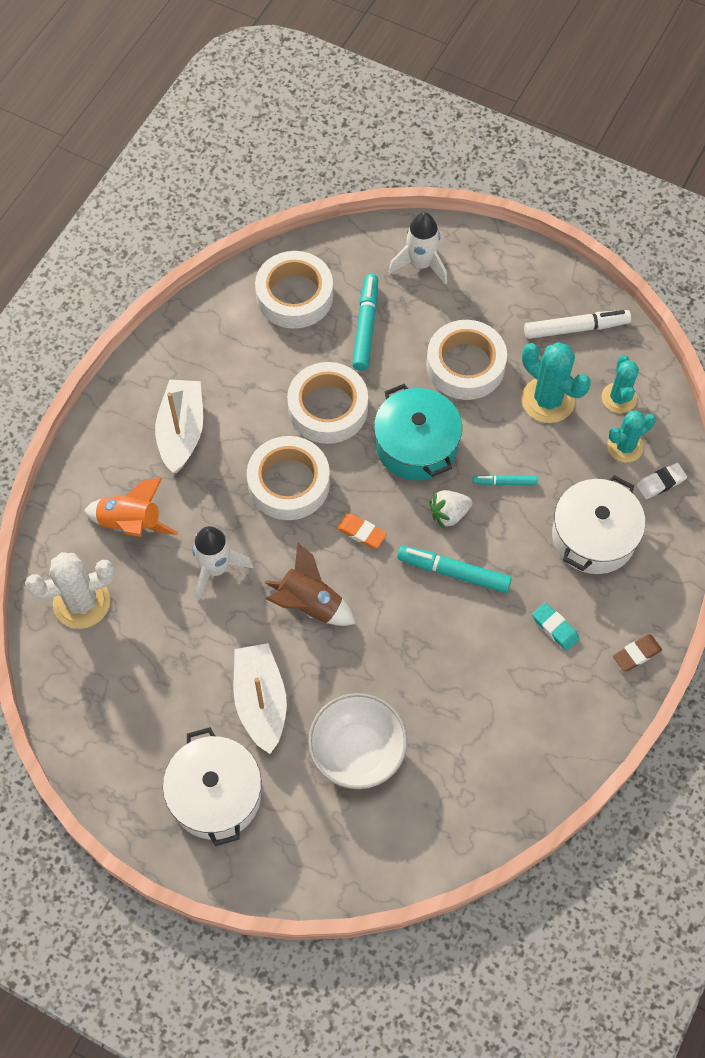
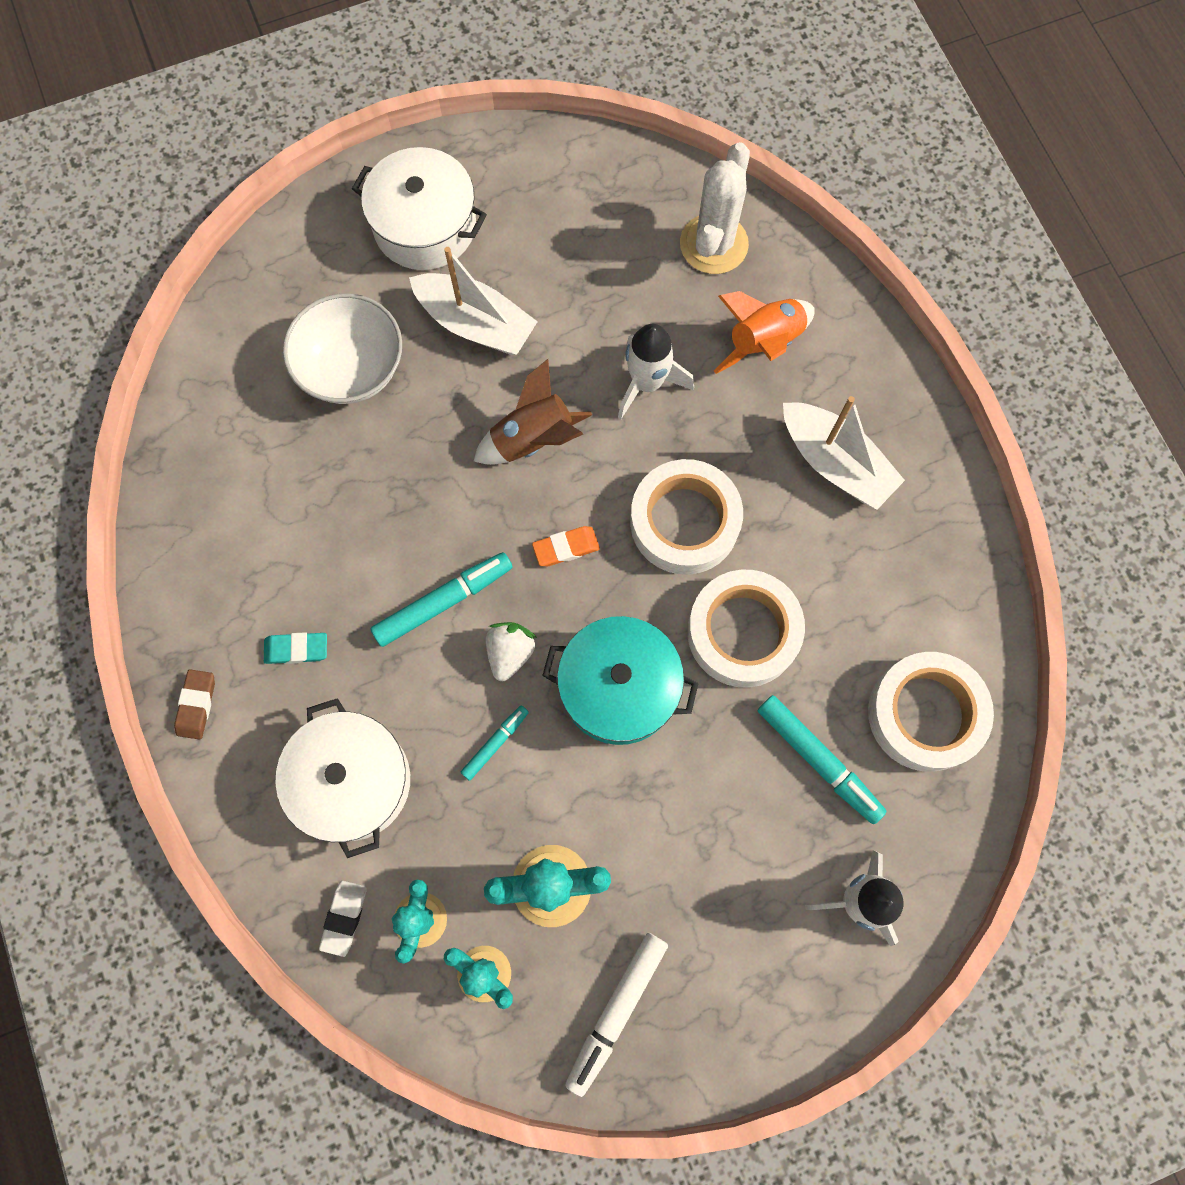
camera: 130 degrees right, 10 degrees up
white tape [426,320,507,400] -> none

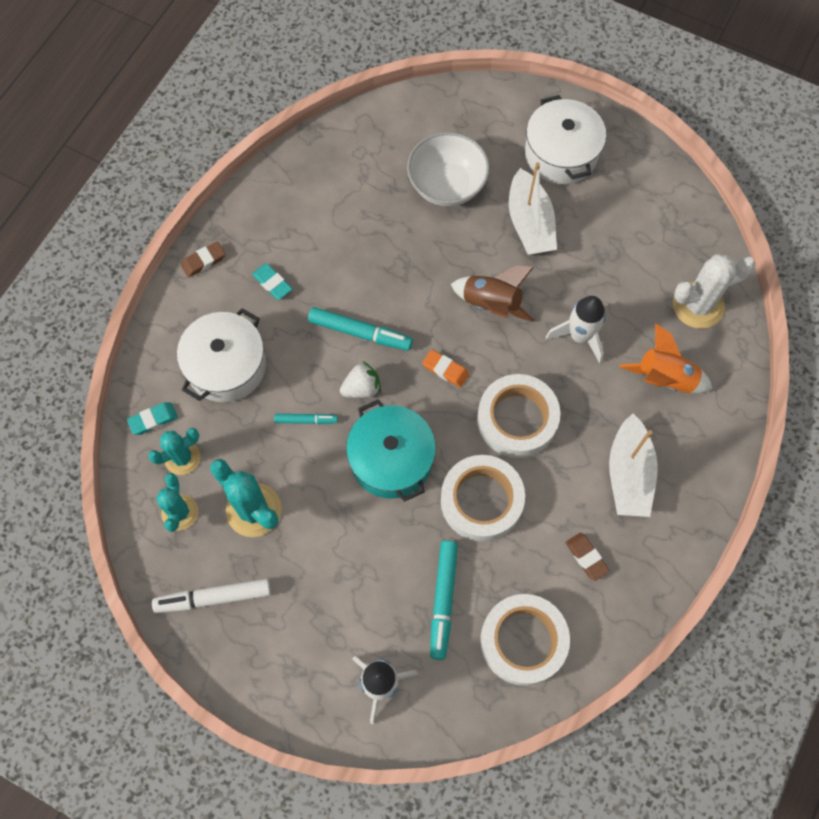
camera: 50 degrees right, 5 degrees down
white eraser [319,881,367,957] -> turquoise eraser [127,402,178,435]
none -> brown eraser [566,533,610,581]

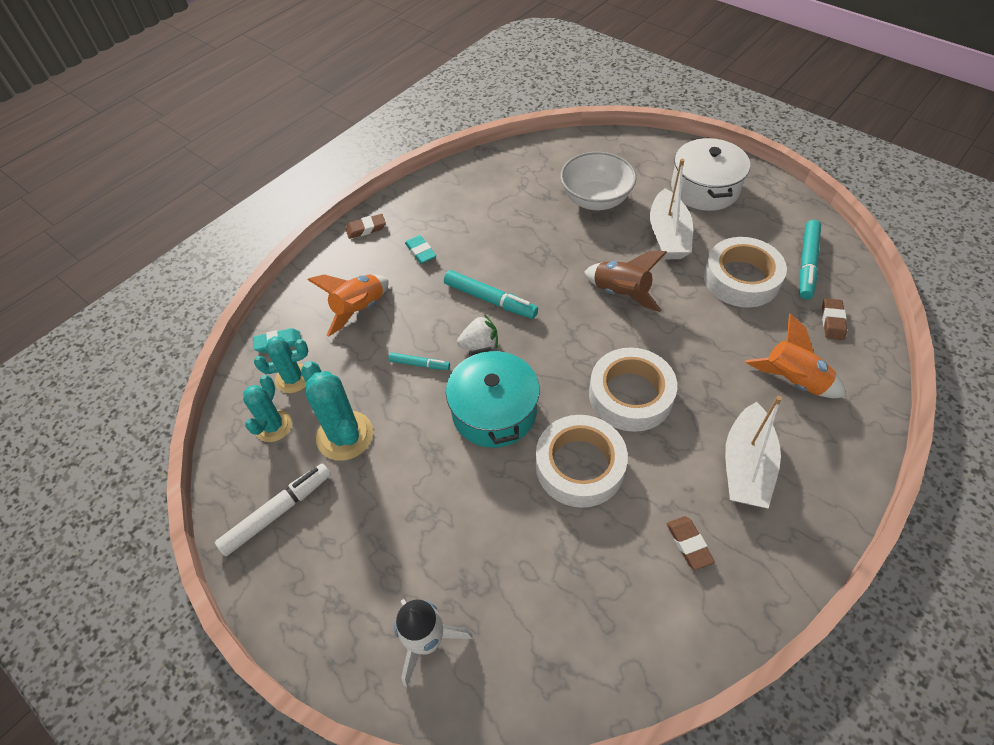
camera: 15 degrees right, 15 degrees down
white marker [152,578,271,613] -> white marker turned 135 degrees clockwise [215,463,331,556]
white pot [177,308,266,402] -> orange rocket [308,274,389,337]
orange eraser [422,349,469,388] -> none
turquoise marker [430,540,458,660] -> turquoise marker moved to [799,220,821,299]
white tape [480,594,570,686] -> white tape moved to [704,237,787,307]
white rocket [546,296,606,364] -> none
white cactus [673,254,756,329] -> brown eraser [822,298,847,340]

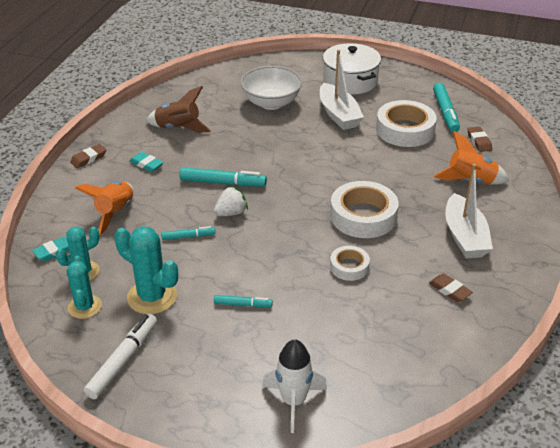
camera: 25 degrees left, 15 degrees down
turquoise pot [446,347,540,448] -> none
white tape [536,415,628,508] -> white tape [330,246,370,281], size x0.55
brown rocket [584,251,667,312] -> brown rocket moved to [146,86,211,133]
none -> turquoise marker [214,295,273,307]

